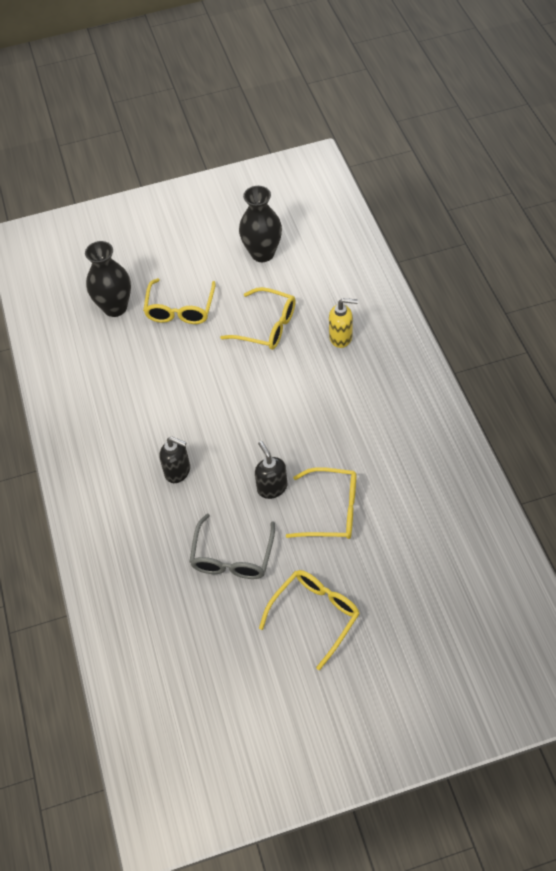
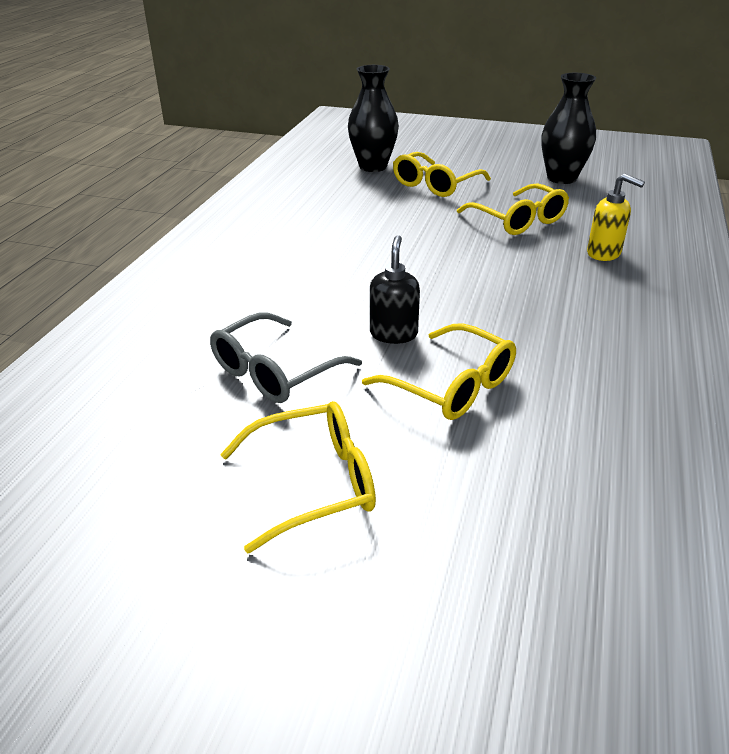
camera: 30 degrees right, 20 degrees down
black soap dispenser [160,437,190,483] -> none

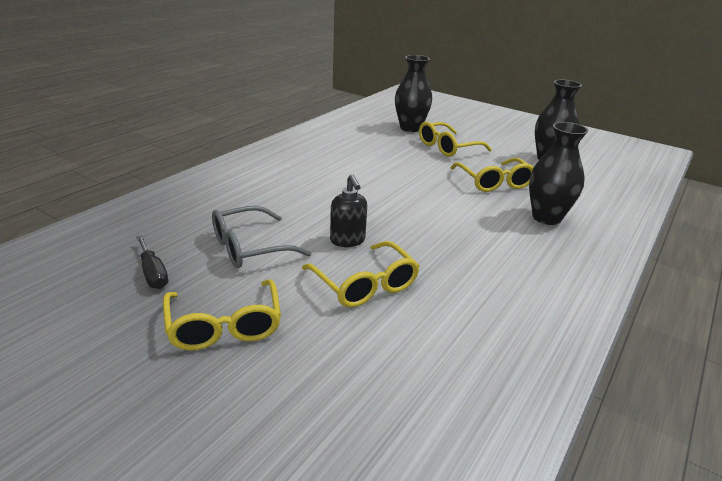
camera: 15 degrees right, 5 degrees down
yellow glasses [220,401,376,554] -> yellow glasses turned 75 degrees clockwise [163,279,281,350]
black soap dispenser [370,235,420,344] -> black soap dispenser turned 135 degrees clockwise [330,174,367,247]
yellow soap dispenser [587,174,645,261] -> black vase [529,122,588,225]
none -> black screwdriver [136,235,168,289]

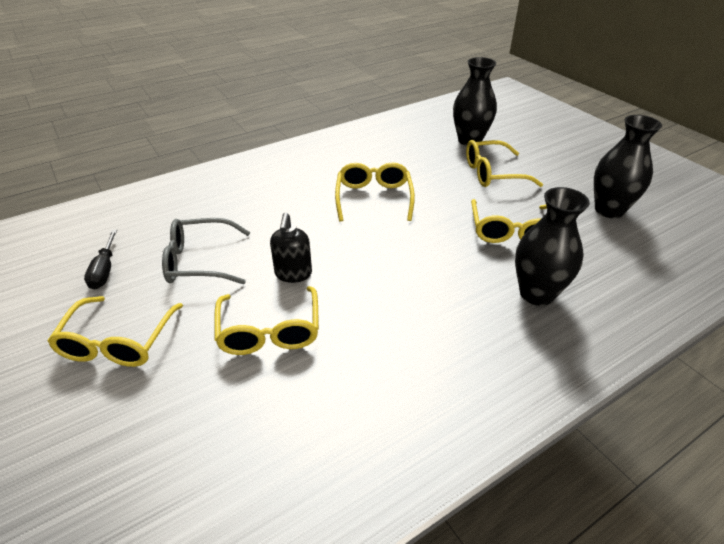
camera: 25 degrees right, 10 degrees up
none -> yellow glasses [335,162,415,222]

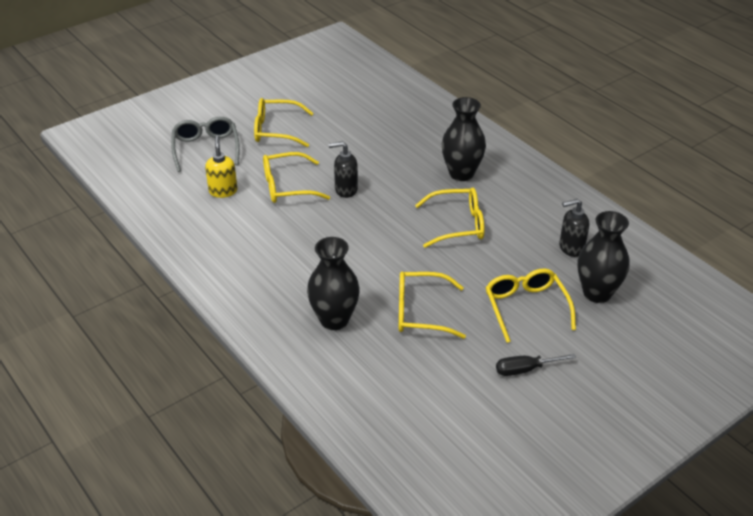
camera: 85 degrees right, 0 degrees up
black screwdriver [84,230,117,289] -> black screwdriver moved to [496,354,576,376]
grey glasses [162,218,250,284] -> grey glasses moved to [171,117,240,172]
black vase [594,115,662,218] -> black vase moved to [442,97,486,181]
none -> yellow soap dispenser [205,136,237,198]
none -> black soap dispenser [559,199,589,257]

